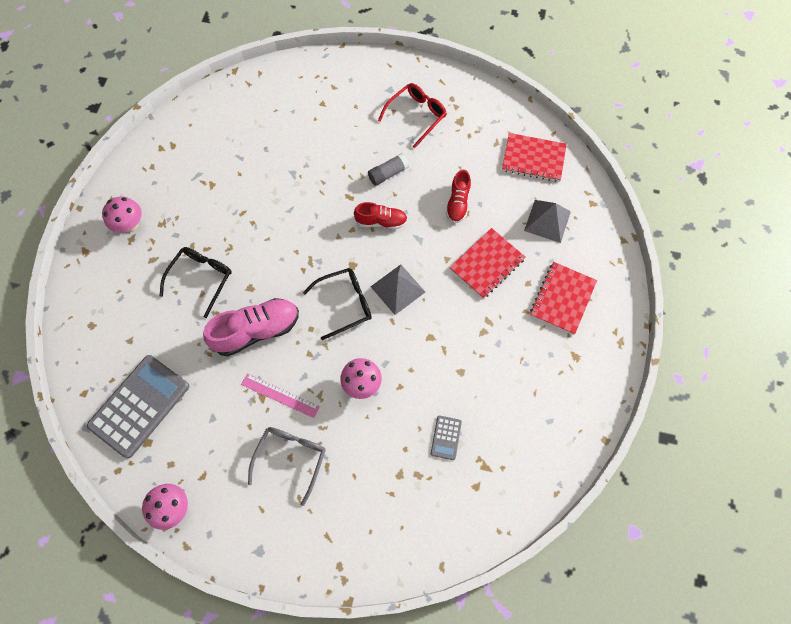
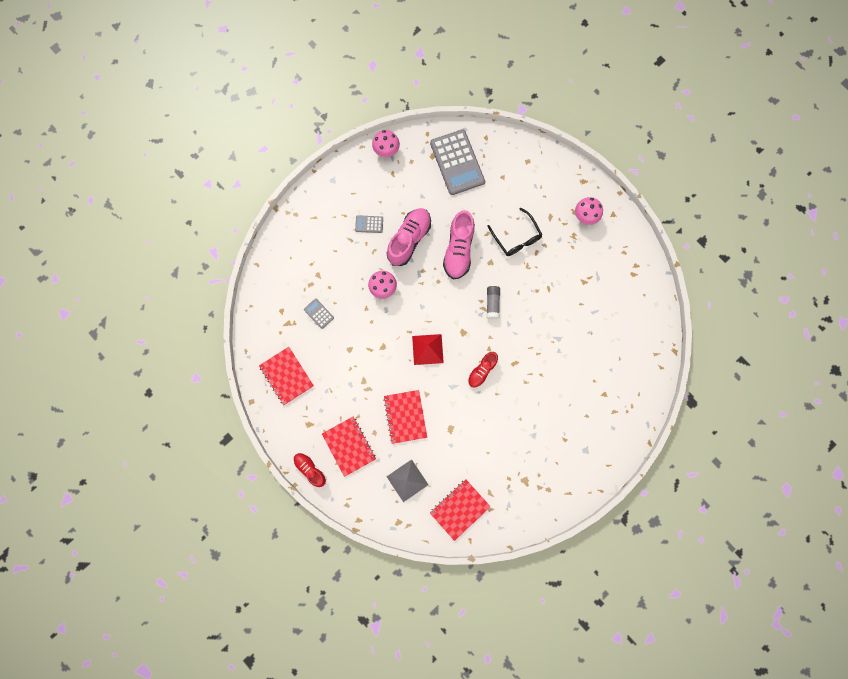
camera: 125 degrees right, 10 degrees up
pink ruler [241,373,320,418] -> pink shoe [387,208,431,266]
grey glasses [248,427,326,506] -> grey calculator [355,215,383,233]
black glasses [303,268,372,340] -> none
grey glue stick [368,153,409,186] -> grey glue stick moved to [487,286,500,319]
grey pyramid [370,264,425,315] -> red pyramid [412,334,444,365]
red glasses [378,83,447,149] -> none
red shoe [446,170,471,223] -> red shoe moved to [293,453,326,487]
none -> red notebook [259,347,314,405]

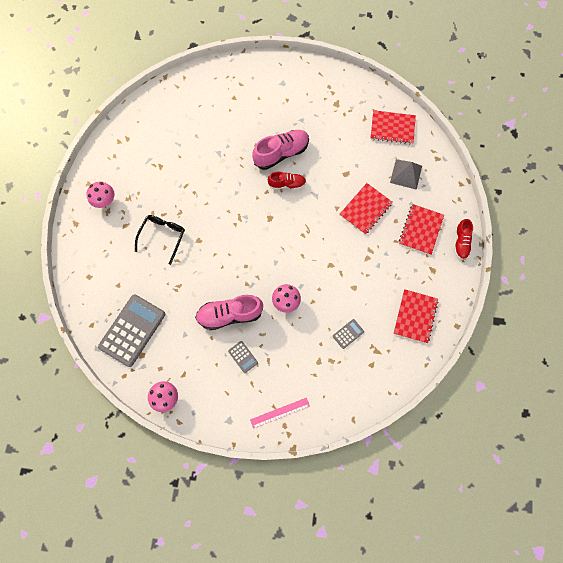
camera: 130 degrees left, 5 degrees down
grey calculator [304,299,334,329] -> grey calculator turned 135 degrees counterclockwise [333,319,364,349]
red pyramid [412,334,444,365] -> none
pink shoe [443,210,475,279] -> pink shoe moved to [252,130,309,170]
grey glue stick [487,286,500,319] -> none
none -> pink ruler [250,398,310,429]

